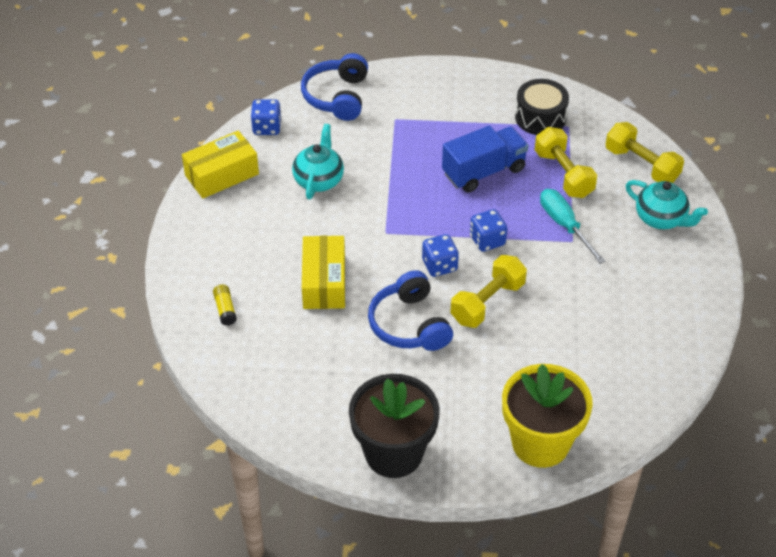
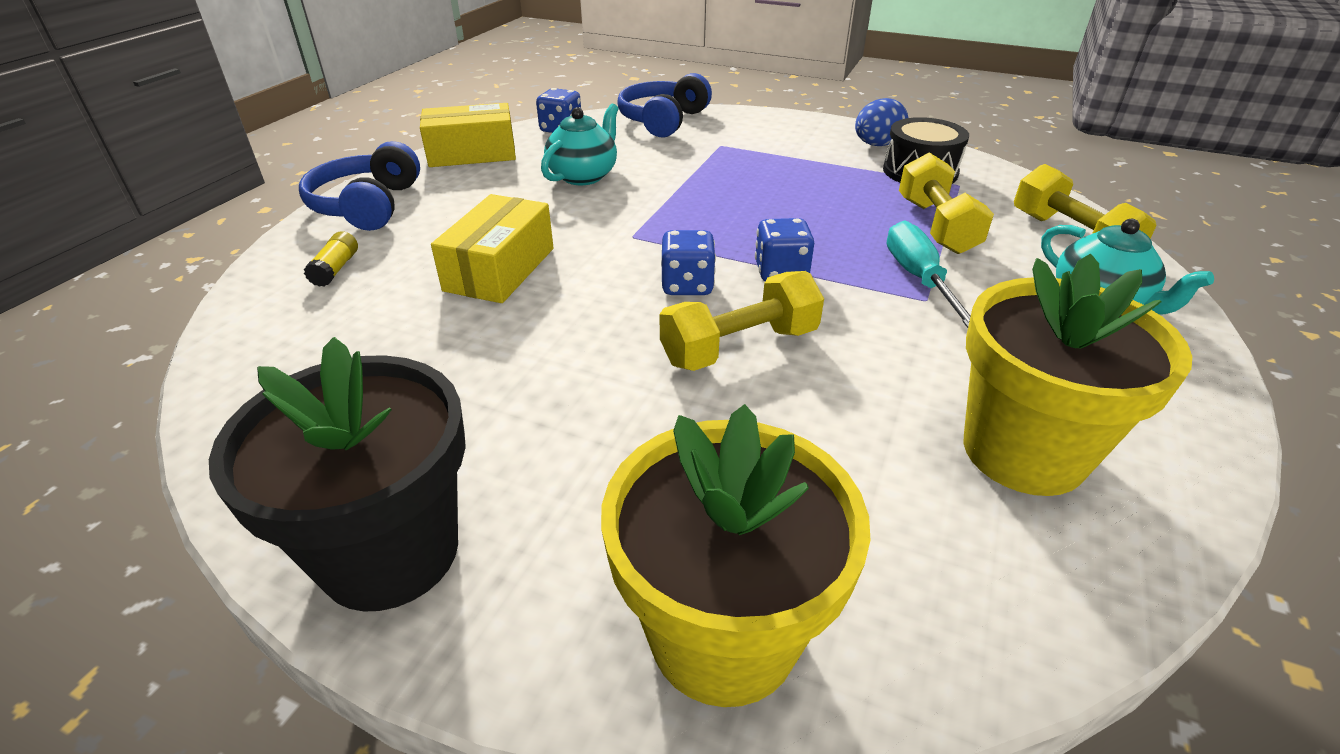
camera: 20 degrees right, 10 degrees down
blue headphones [368,270,453,351] -> blue headphones moved to [299,141,420,231]
blue truck [442,125,528,193] -> none
none -> blue egg [855,98,908,146]
none -> yellow flower pot [964,254,1192,496]

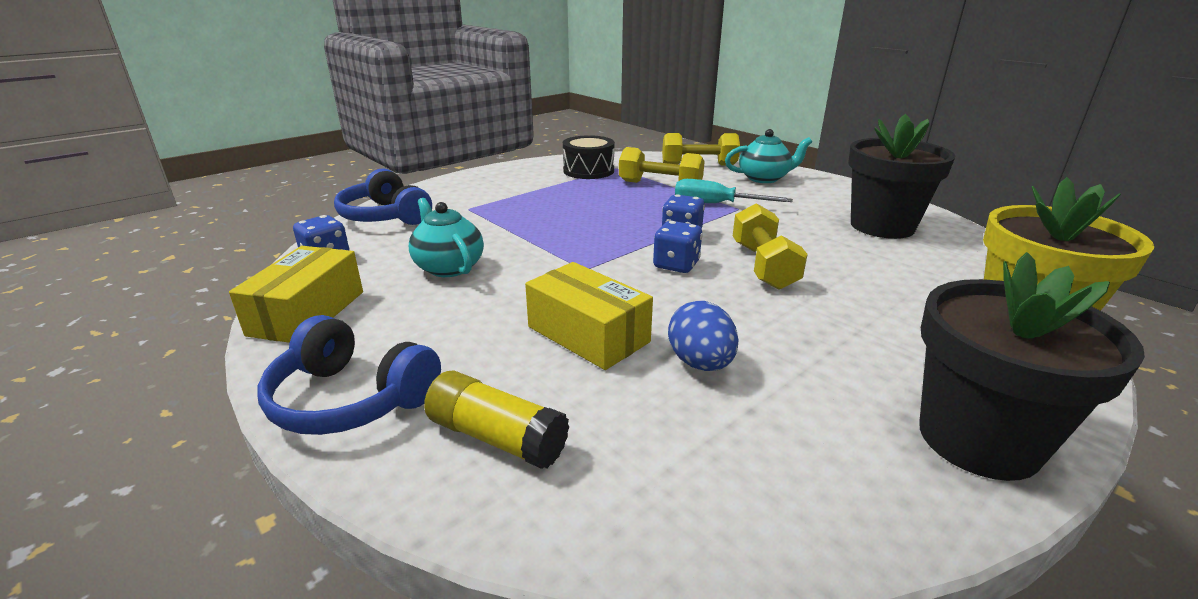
camera: 65 degrees left, 10 degrees down
yellow glue stick [304,231,358,287] -> yellow glue stick [424,371,569,469], size x1.66
blue egg [855,98,908,146] -> blue egg moved to [668,301,738,371]
yellow flower pot [964,254,1192,496] -> black flower pot [848,114,956,239]

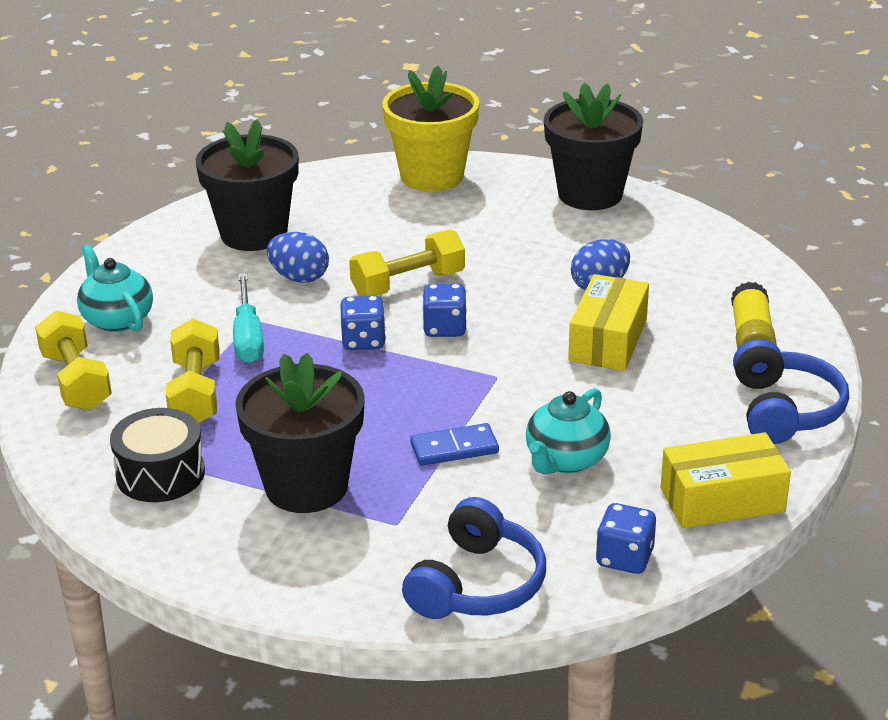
camera: 115 degrees left, 5 degrees up
none -> black flower pot [235,353,365,513]
none -> blue egg [267,232,329,283]
none -> blue domino [410,423,499,466]

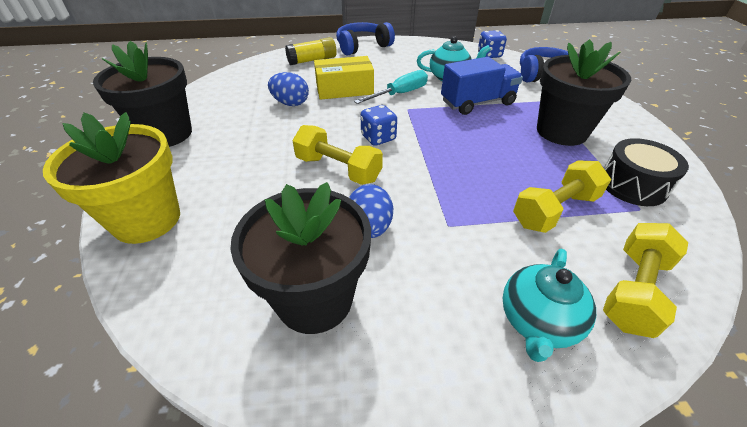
camera: 120 degrees left, 10 degrees up
turquoise screwdriver [233,273,264,363] -> turquoise screwdriver moved to [354,70,428,104]
blue dice [340,295,386,350] -> none
blue domino [410,423,499,466] -> blue truck [441,57,523,115]
yellow box [660,432,791,528] -> none

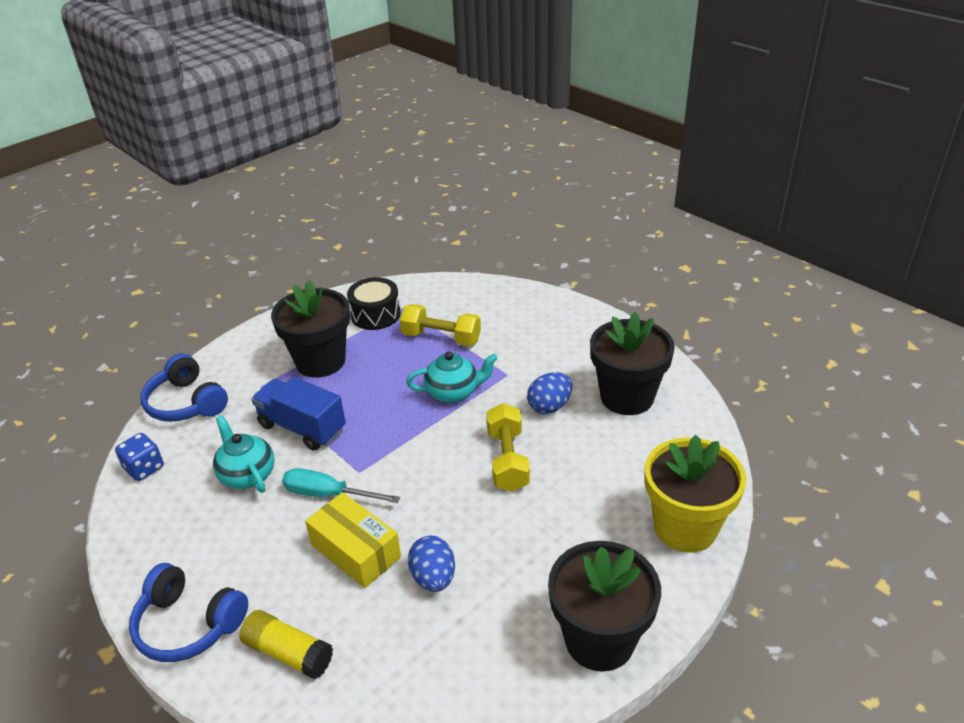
camera: 125 degrees left, 5 degrees down
blue dice [360,105,397,146] -> none
turquoise teapot [502,249,596,362] -> turquoise teapot moved to [406,351,498,403]
yellow dumbbell [603,223,688,338] -> none

